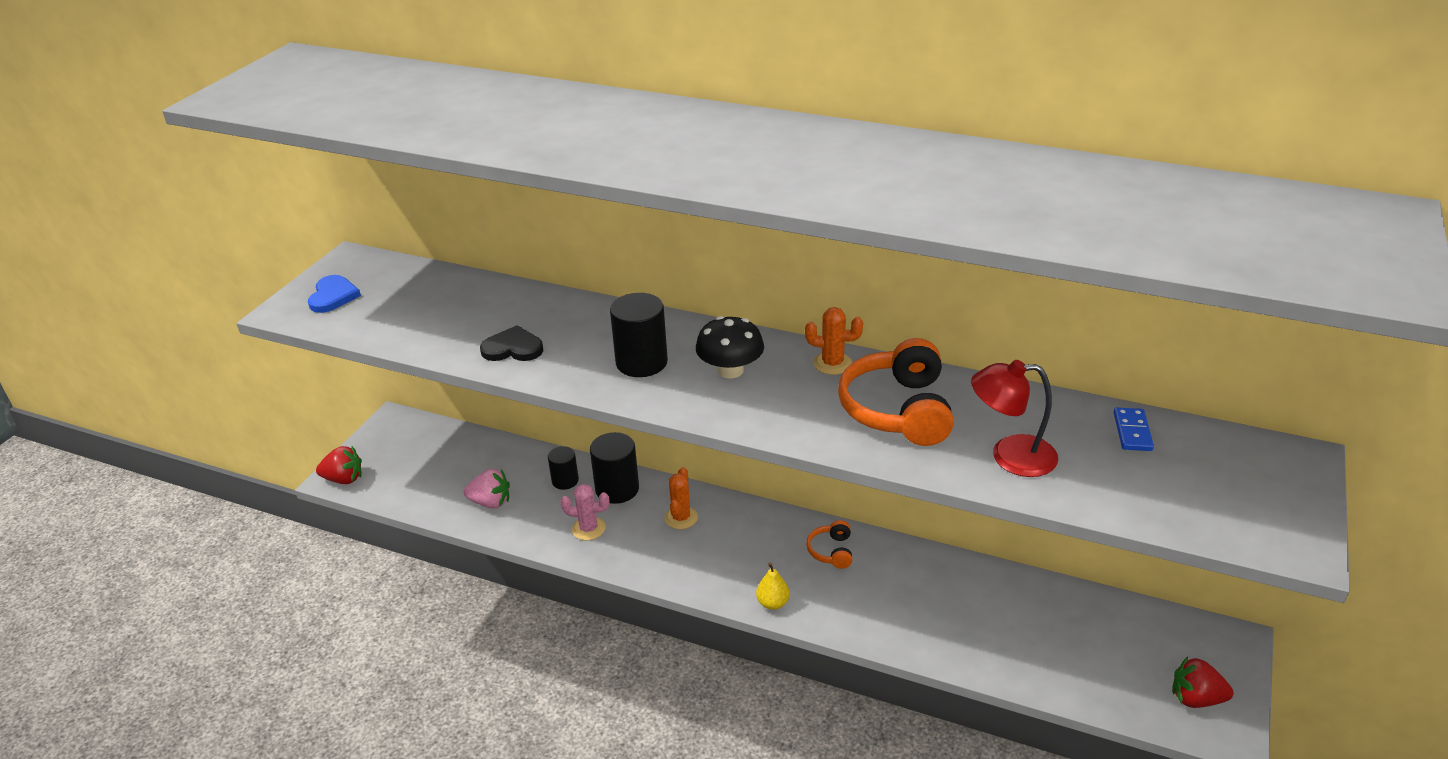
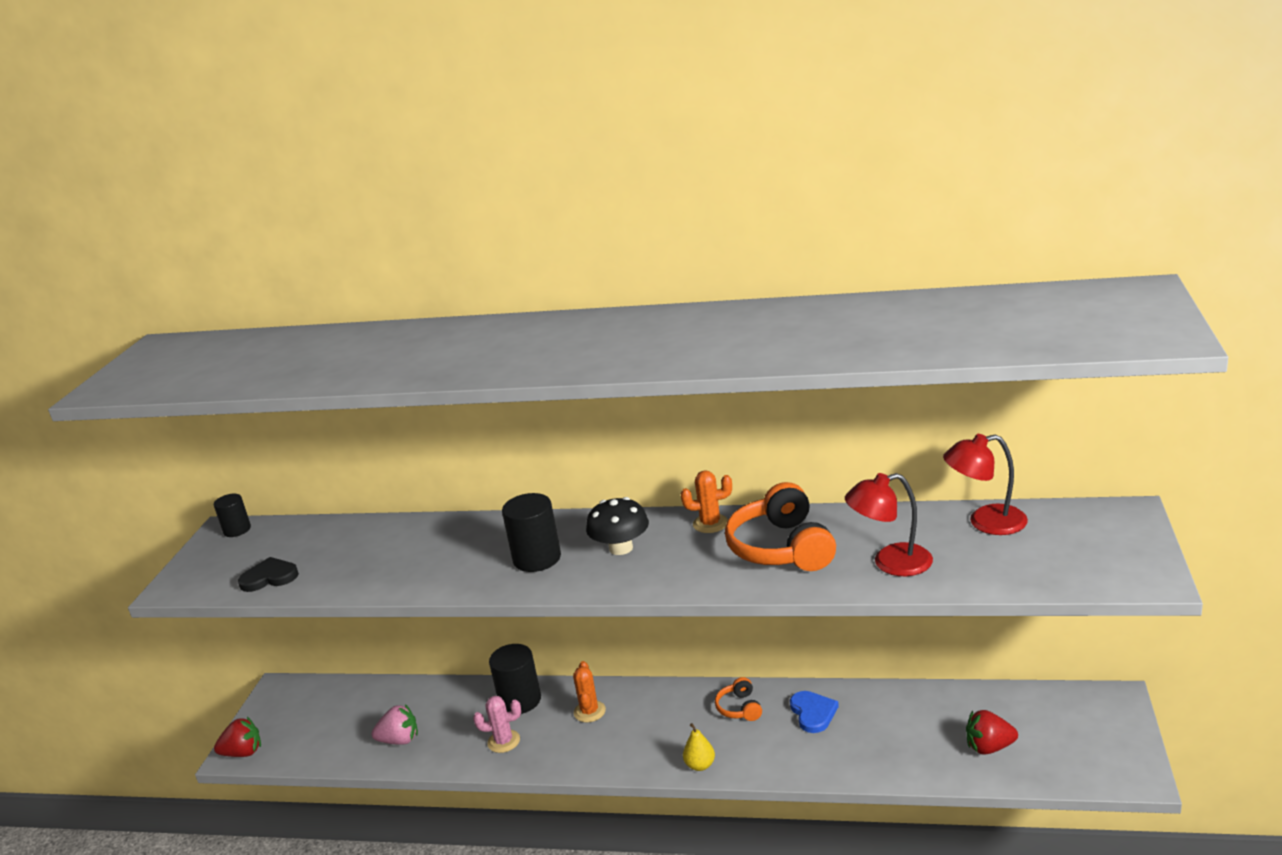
camera: 10 degrees left, 10 degrees down
blue heart [308,275,361,313] -> blue heart moved to [790,691,839,733]
black heart [480,325,543,361] -> black heart moved to [238,557,299,592]
black cylinder [548,446,579,490] -> black cylinder moved to [214,494,251,537]
blue domino [1114,407,1154,451] -> red lamp [943,434,1028,535]
red strawberry [1172,656,1233,708] -> red strawberry moved to [966,710,1018,755]

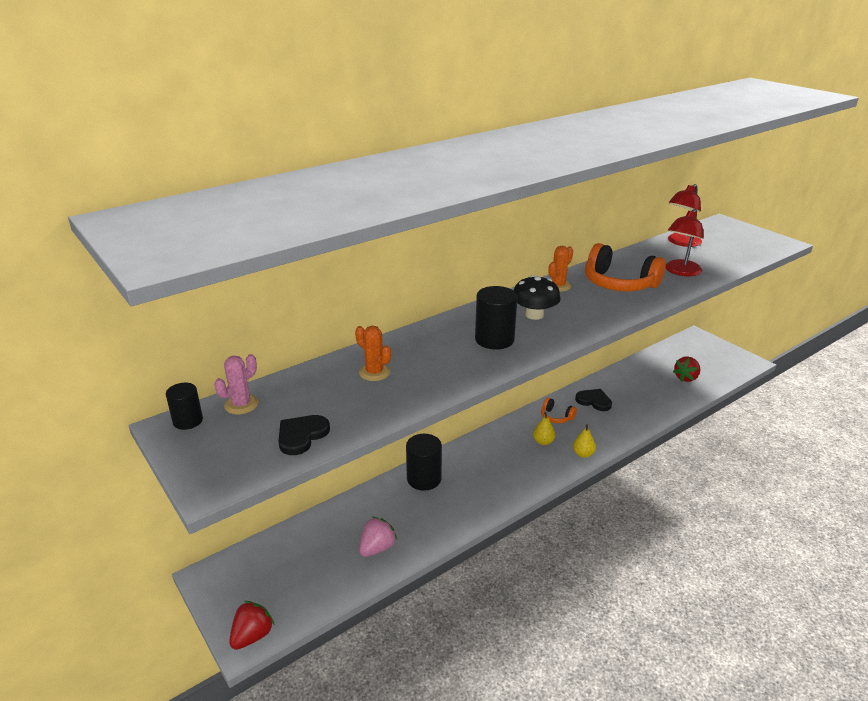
camera: 50 degrees left, 5 degrees up
pink cactus [473,696,521,753] -> pink cactus moved to [214,354,258,414]
orange cactus [573,661,606,722] -> orange cactus moved to [355,326,391,381]
blue heart [790,691,839,733] -> black heart [575,389,612,411]
none -> yellow pear [533,412,555,445]

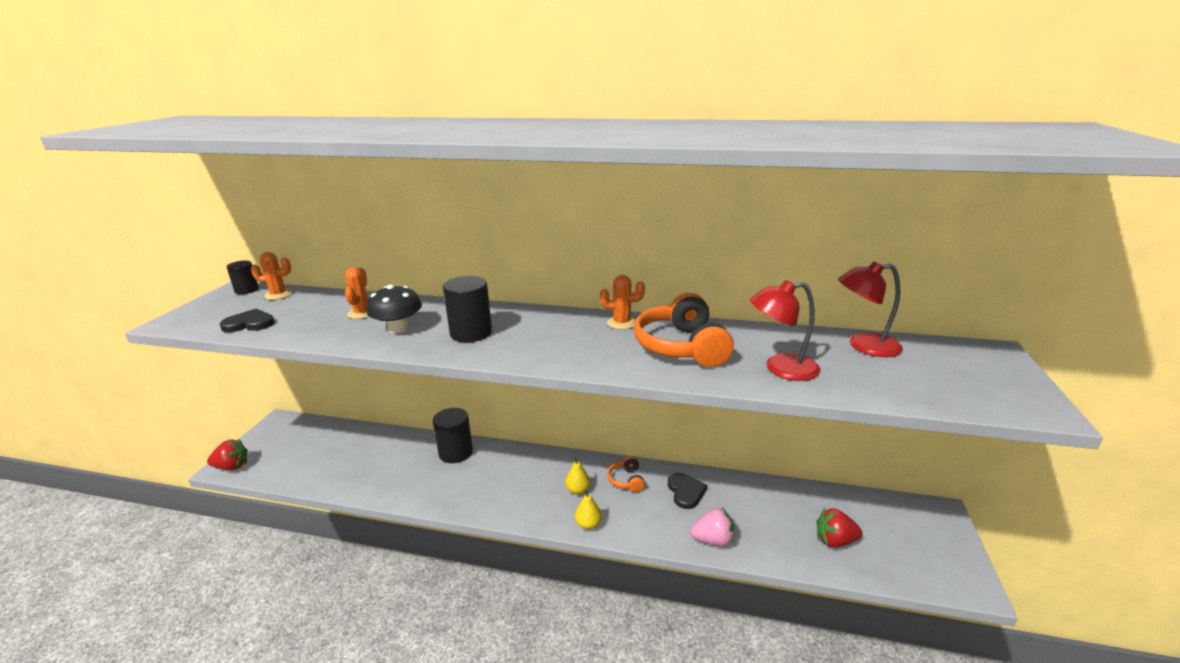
camera: 50 degrees right, 5 degrees down
pink cactus [214,354,258,414] -> orange cactus [251,252,293,300]
pink strawberry [359,517,397,557] -> pink strawberry moved to [690,507,734,546]
black mushroom [514,275,561,320] -> black mushroom moved to [366,285,422,333]

